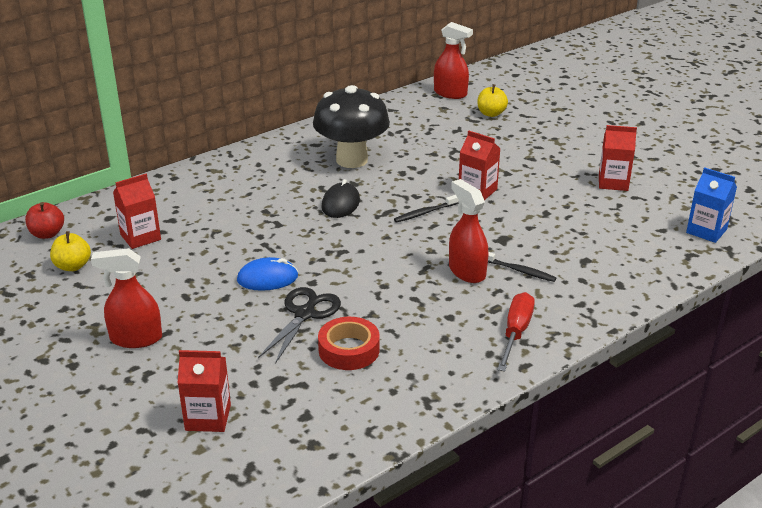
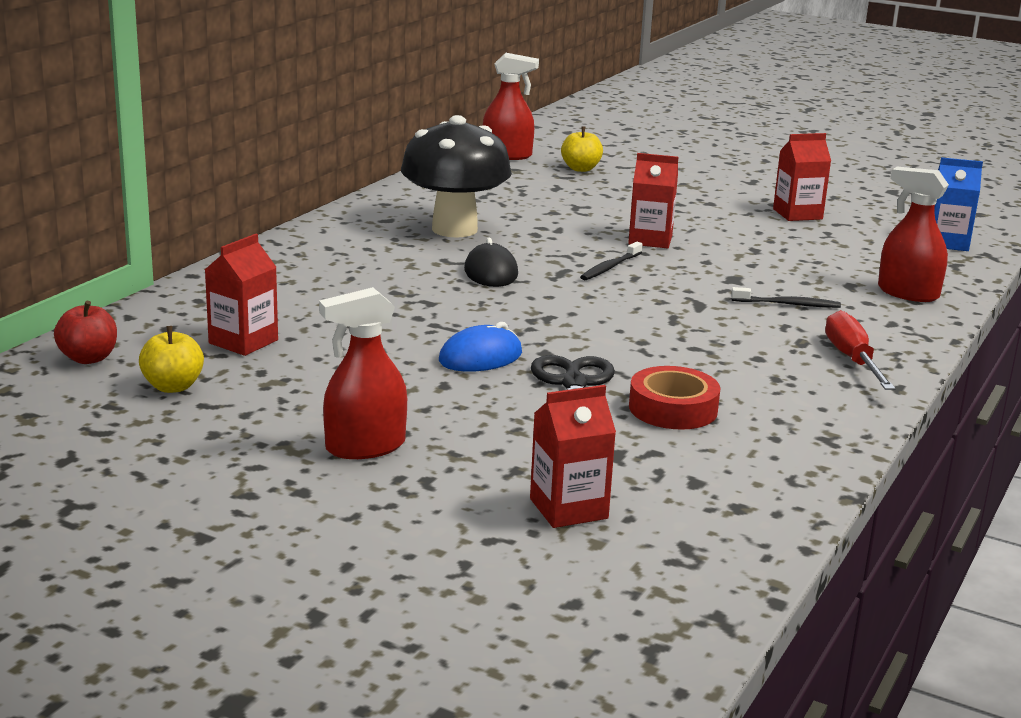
camera: 25 degrees left, 10 degrees down
red spray bottle [449,179,489,283] -> red spray bottle moved to [878,166,949,302]

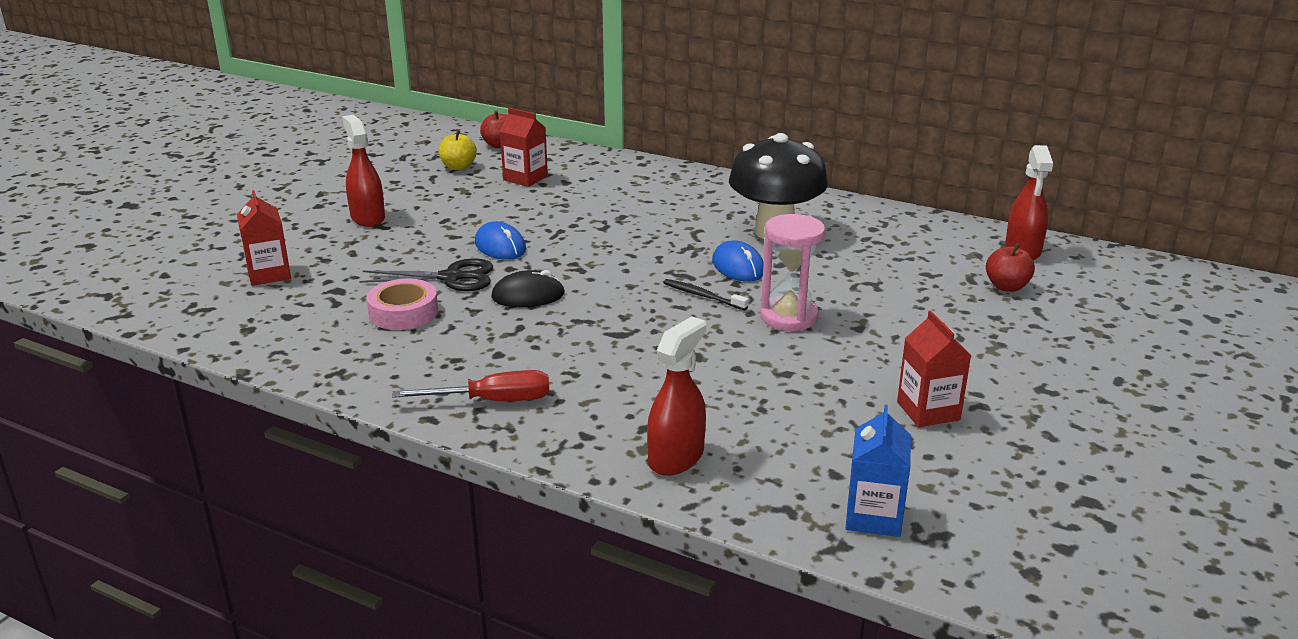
camera: 90 degrees right, 5 degrees up
black mouse [464,238,518,287] -> black mouse moved to [491,270,565,307]
yellow apple [561,126,603,172] -> red apple [986,243,1035,292]
red carton [628,153,678,248] -> pink hourglass [760,214,825,331]
red tape [629,366,720,430] -> pink tape [367,279,438,330]
black toothbrush [731,287,841,308] -> none
none -> blue mouse [712,240,764,282]

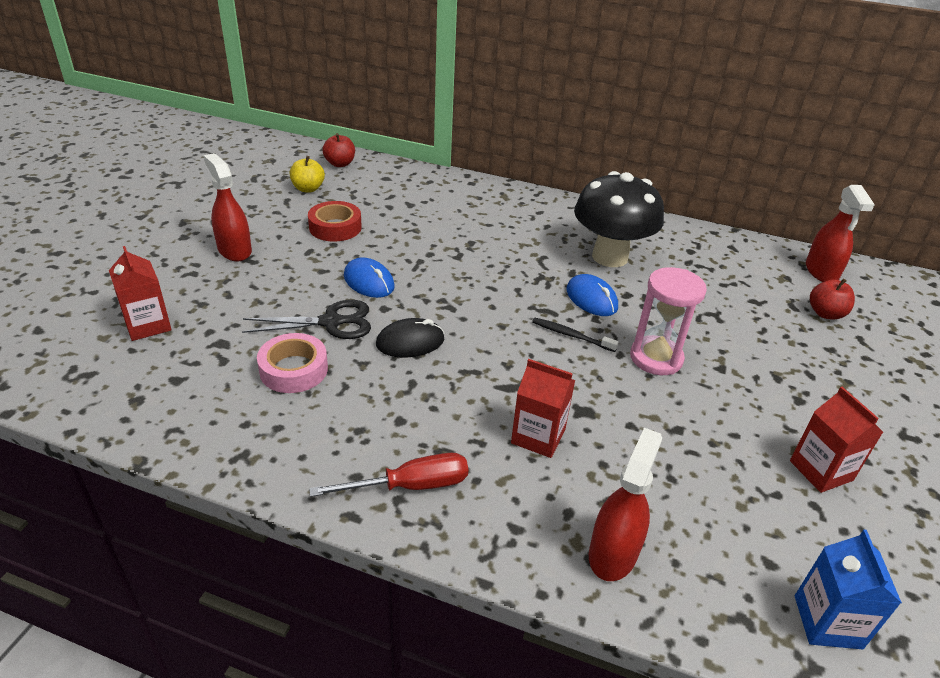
camera: 10 degrees left, 10 degrees up
red carton [500,108,548,187] -> red carton moved to [511,359,575,458]
none -> red tape [308,201,362,241]

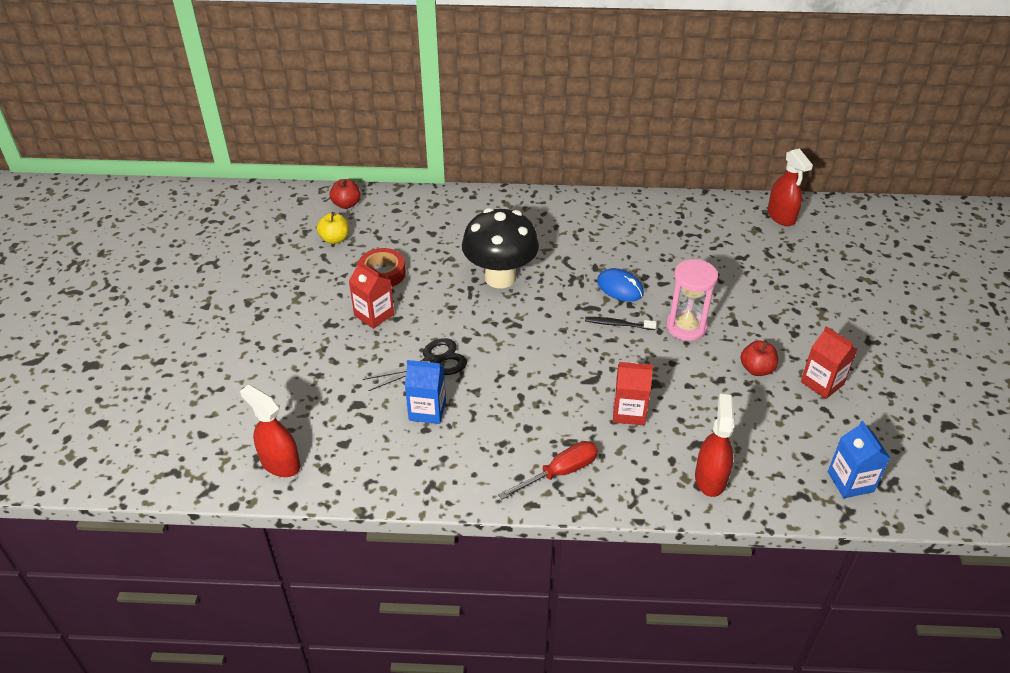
camera: 15 degrees left, 5 degrees up
red carton [109,246,172,341] -> red carton moved to [349,260,394,329]
red spray bottle [204,153,252,261] -> red spray bottle moved to [240,384,300,477]
pink tape [257,333,328,393] -> blue carton [405,360,446,424]
blue mouse [344,257,395,298] -> none
black mouse [376,318,444,357] -> none
black mushroom [574,171,664,267] -> black mushroom moved to [462,208,539,288]
red apple [810,279,855,320] -> red apple moved to [740,340,778,376]

